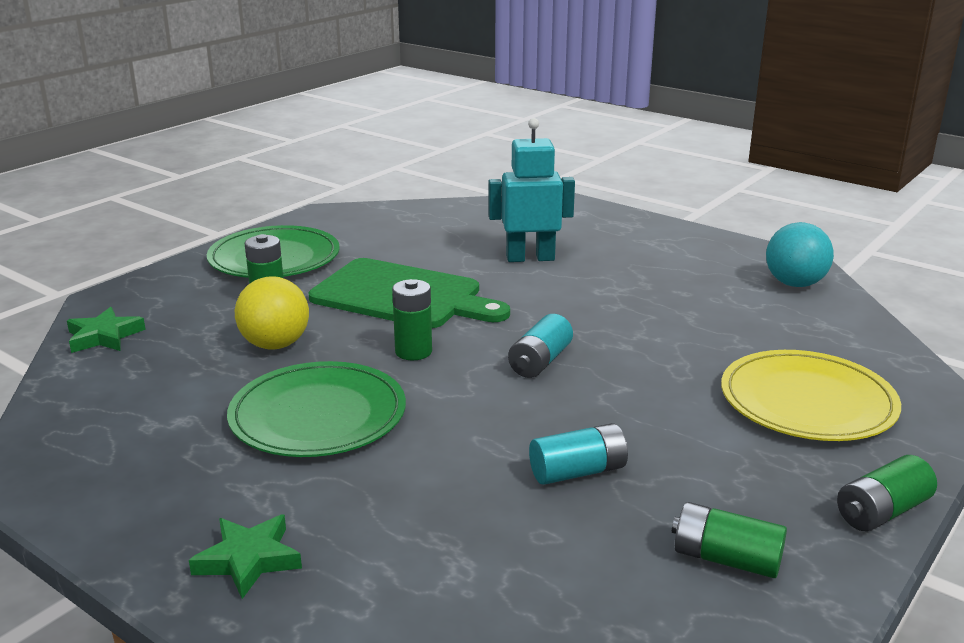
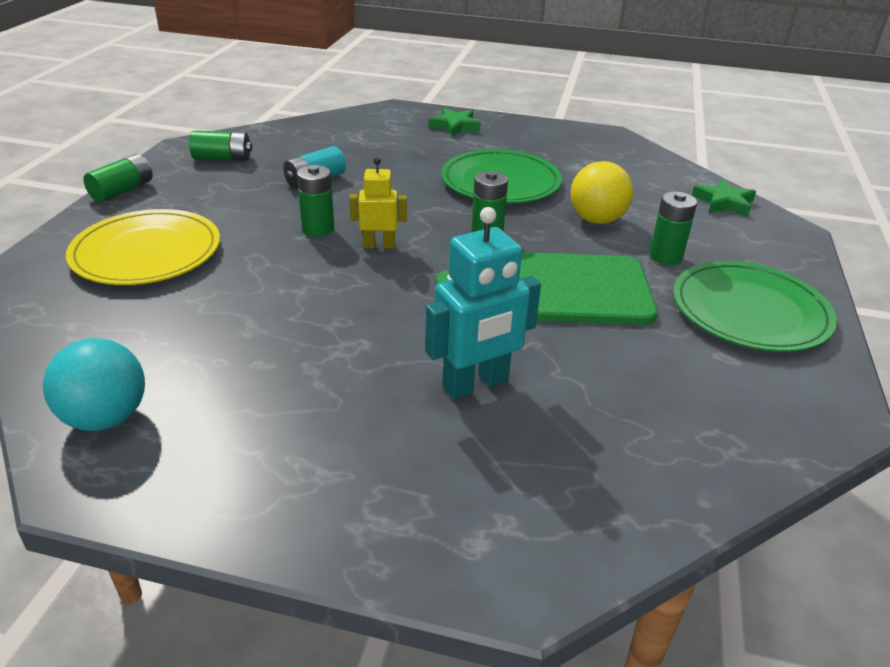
camera: 155 degrees right, 10 degrees up
turquoise battery [508,314,573,378] -> yellow robot [349,157,407,249]
none -> green battery [297,165,334,237]

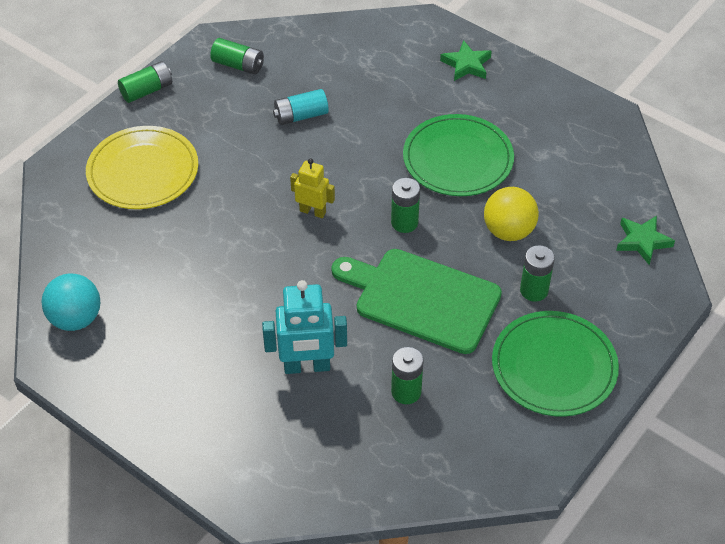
camera: 25 degrees right, 15 degrees up
green battery [297,165,334,237] -> green battery moved to [391,347,424,404]

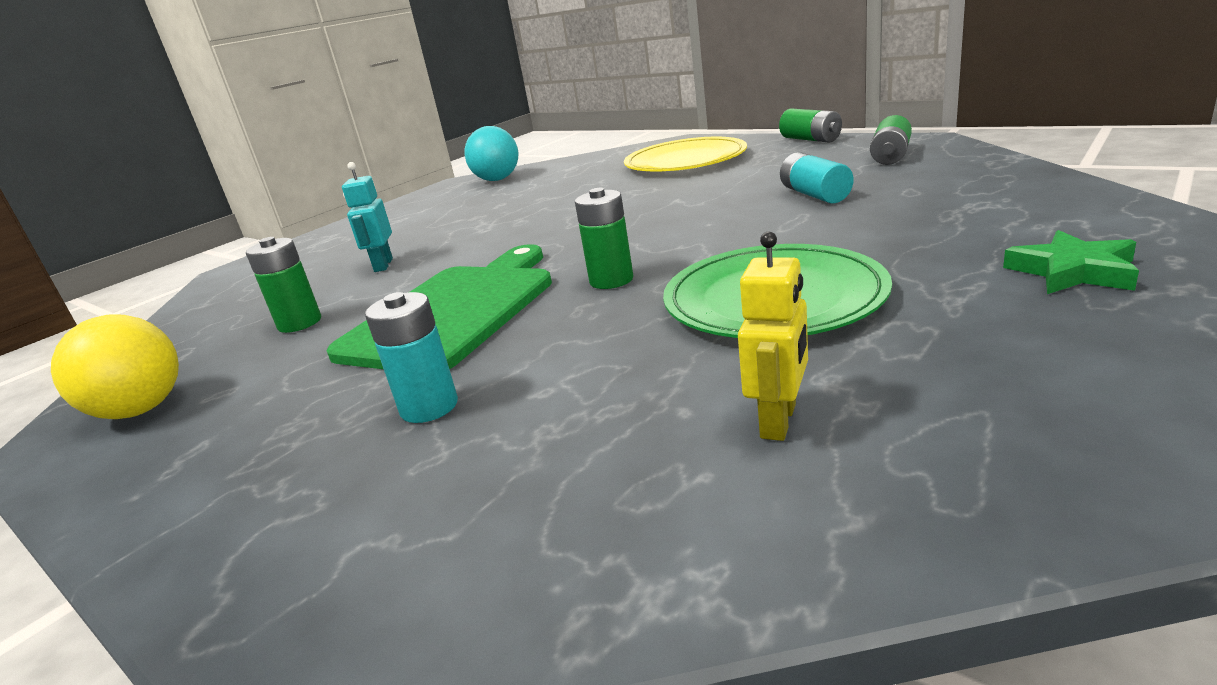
camera: 95 degrees right, 25 degrees down
turquoise robot [262,280,347,374] -> turquoise robot [342,162,393,272], size x0.61
yellow robot [290,158,335,218] -> yellow robot moved to [738,232,808,441]
yellow ball [484,187,539,241] -> yellow ball moved to [51,315,179,419]
green plate [492,311,619,417] -> none
green battery [520,245,555,302] -> turquoise battery [365,292,458,423]
green star [616,216,675,265] -> none

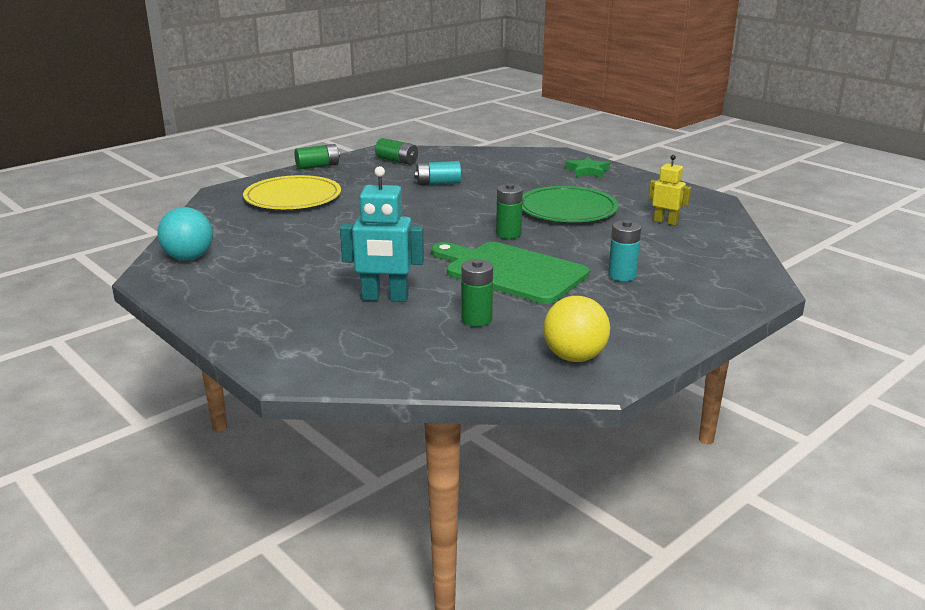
camera: 85 degrees left, 0 degrees up
turquoise robot [342,162,393,272] -> turquoise robot [340,166,424,302], size x1.63

